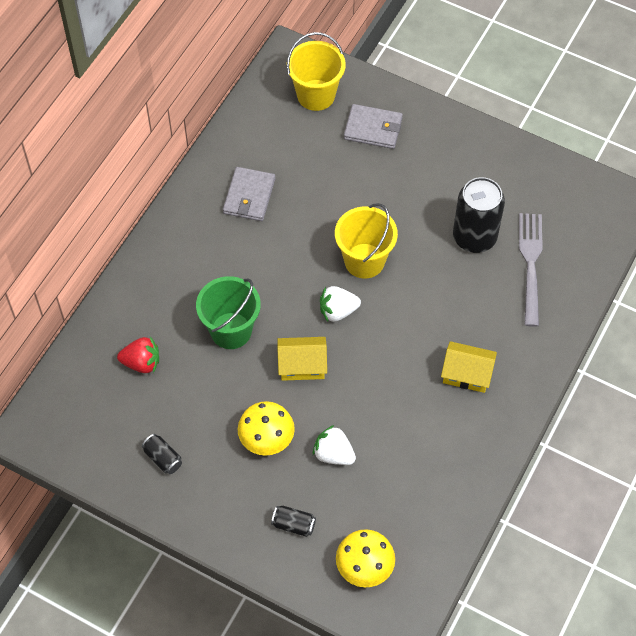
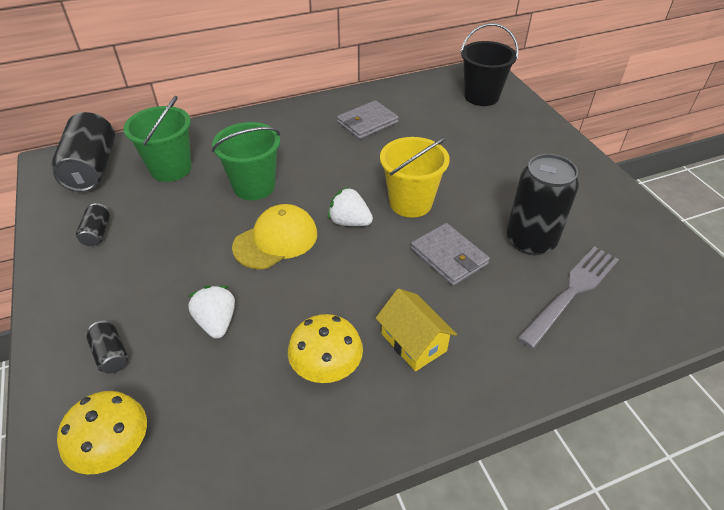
camera: 40 degrees right, 15 degrees down
red strawberry [117,337,159,373] -> green bucket [123,96,191,182]
yellow mushroom [238,401,295,456] -> yellow mushroom moved to [288,314,363,383]
yellow house [277,337,327,381] -> yellow cap [232,204,317,269]
yellow bucket [287,32,346,111] -> black bucket [460,23,519,106]
grey wallet [344,104,403,149] -> grey wallet moved to [411,223,490,286]
none -> black can [52,112,115,192]

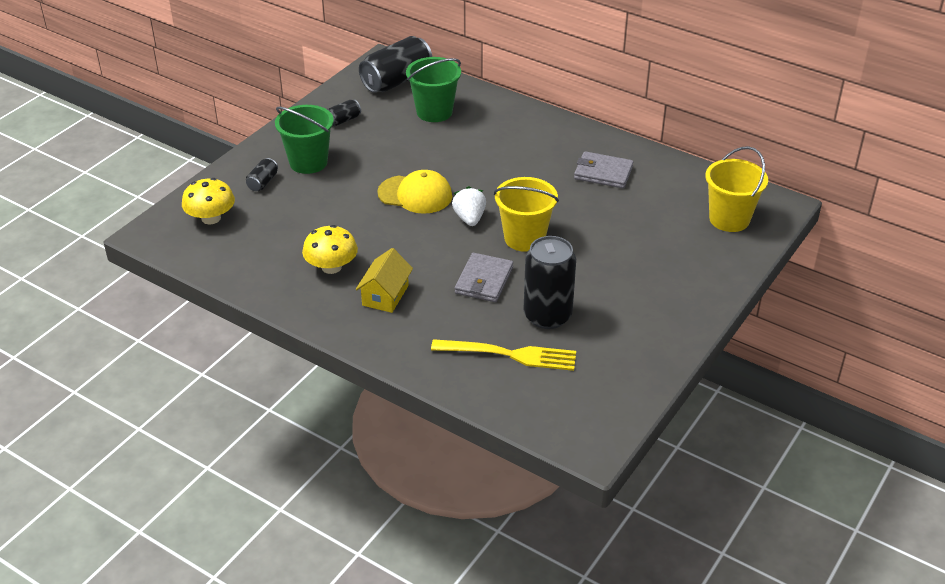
camera: 55 degrees right, 5 degrees down
white strawberry [188,285,235,339] -> none
green bucket [212,122,280,200] -> green bucket moved to [275,105,334,174]
black bucket [460,23,519,106] -> yellow bucket [705,146,768,232]
grey fork [518,246,619,349] -> yellow fork [431,339,576,371]

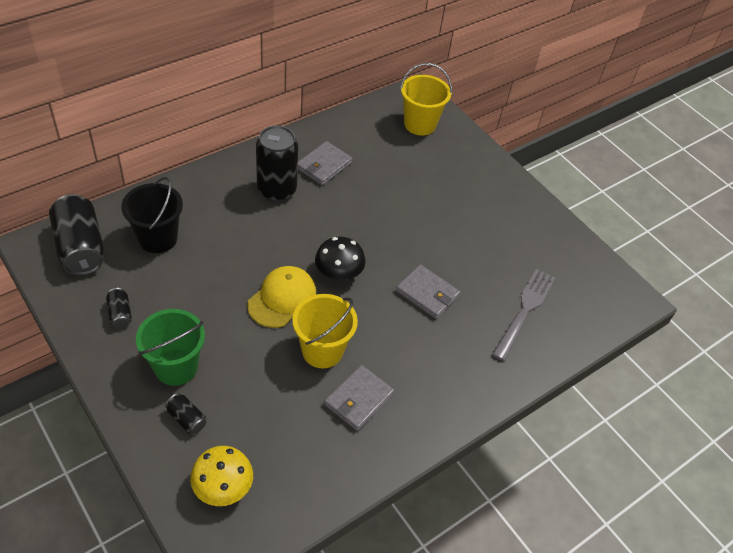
camera: 75 degrees left, 10 degrees up
yellow mushroom [302,225,358,274] -> grey wallet [324,365,394,431]
yellow house [356,248,413,313] -> none
green bucket [406,57,461,122] -> black bucket [121,177,183,253]
yellow fork [431,339,576,371] -> grey fork [492,269,555,361]
white strawberry [452,186,486,226] -> black mushroom [315,237,366,280]
yellow bucket [494,177,559,252] -> yellow bucket moved to [292,294,358,368]
black can [523,236,576,329] -> black can moved to [256,126,298,201]

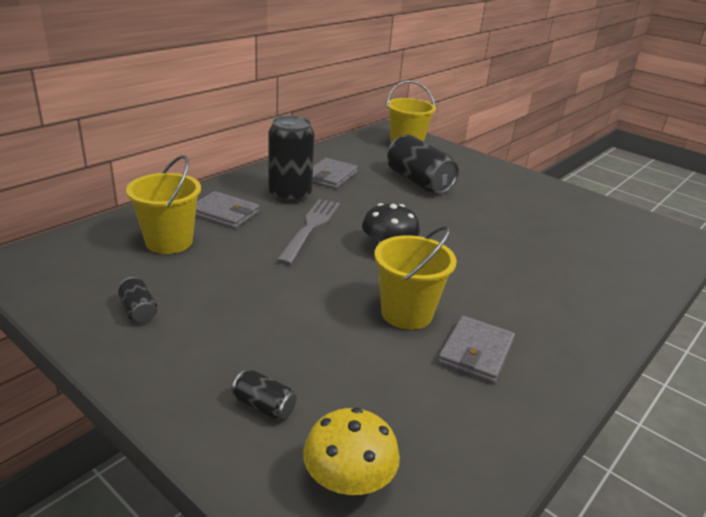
camera: 10 degrees left, 20 degrees down
black can [49,194,105,275] -> black can moved to [387,135,459,194]
black bucket [121,177,183,253] -> yellow bucket [126,155,201,254]
green bucket [136,309,205,386] -> none
yellow cap [247,266,316,328] -> none
grey wallet [396,264,461,319] -> grey wallet moved to [195,191,260,229]
grey fork [492,269,555,361] -> grey fork moved to [276,199,340,265]

